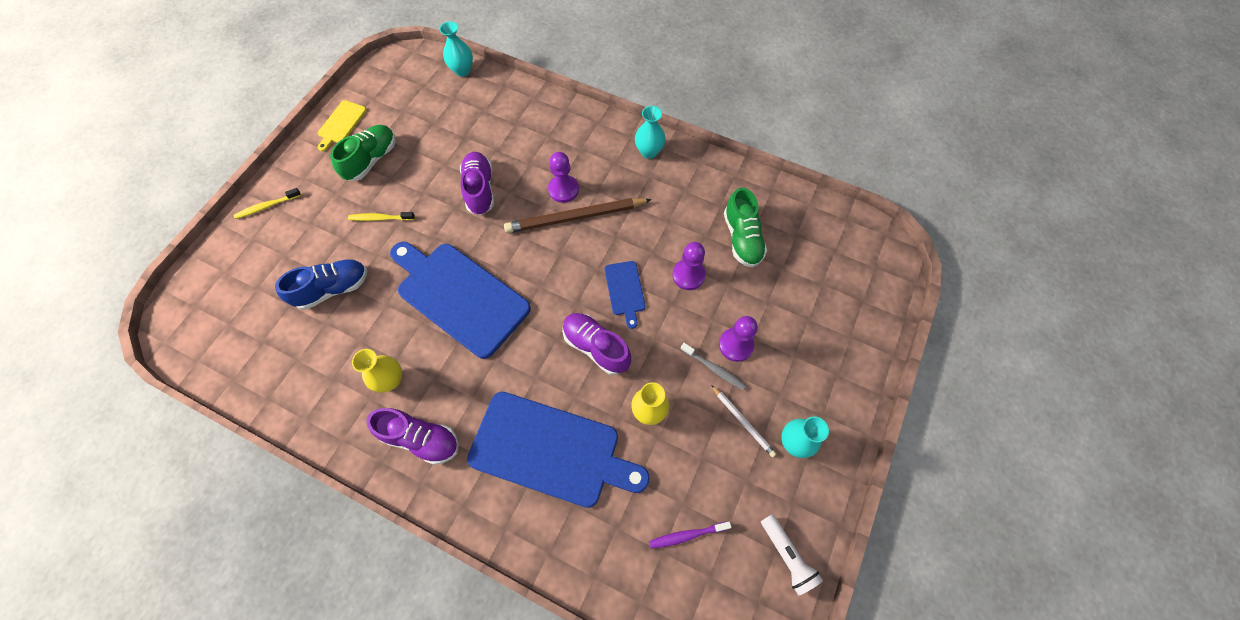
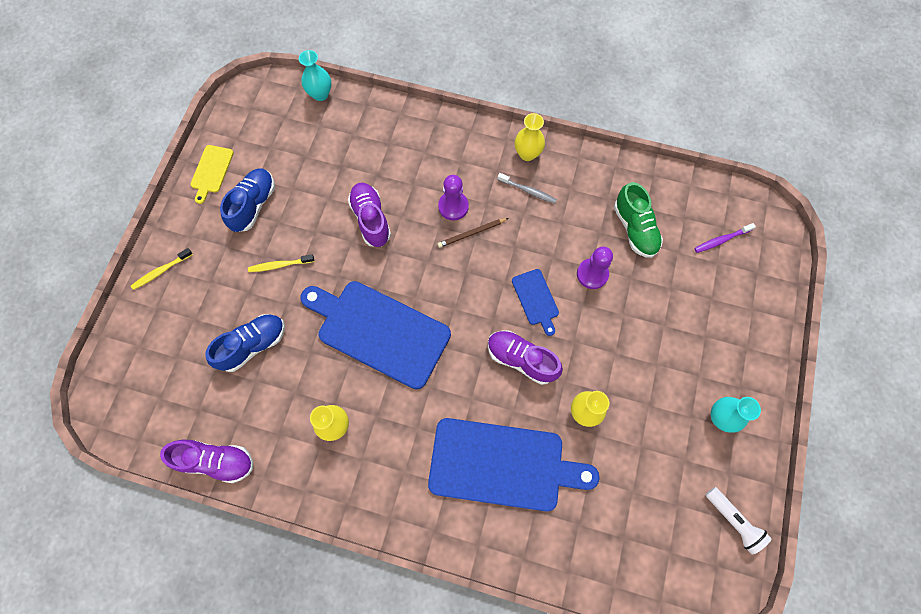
camera: 10 degrees left, 5 degrees up
green shoe [330,125,396,181] -> blue shoe [220,168,275,232]
purple shoe [366,408,459,465] -> purple shoe moved to [160,440,253,483]
brown pencil [504,198,652,233] -> brown pencil [437,218,508,248], size x0.53
turquoise vase [635,106,666,159] -> yellow vase [515,113,545,161]
purple toothbrush [649,521,732,549] -> purple toothbrush moved to [694,223,756,253]
grey toothbrush [680,343,746,390] -> grey toothbrush moved to [497,173,557,204]
white pencil [711,385,776,457] -> none
purple pawn [719,316,758,362] -> none

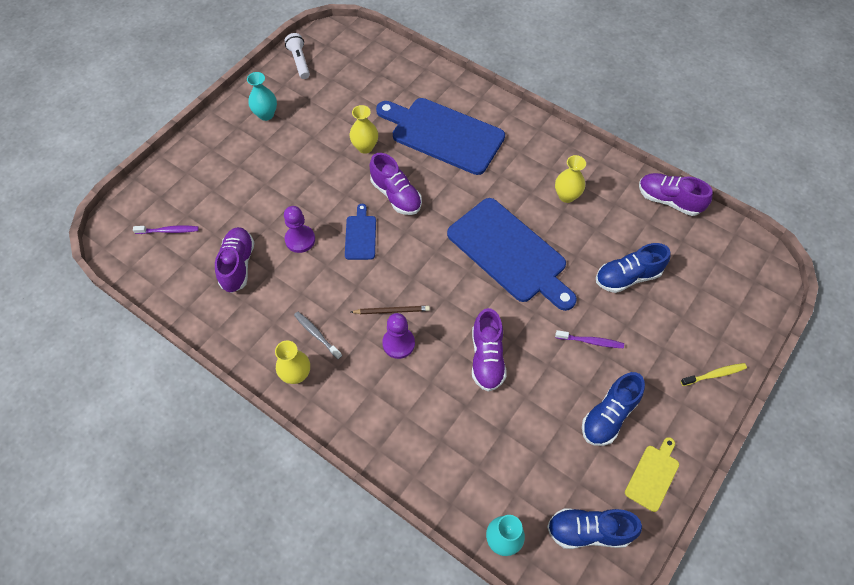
camera: 160 degrees left, 10 degrees down
yellow toothbrush [248,255,314,272] -> purple toothbrush [555,330,624,348]
green shoe [614,182,663,258] -> purple shoe [215,227,254,293]
none -> blue shoe [547,508,642,549]

